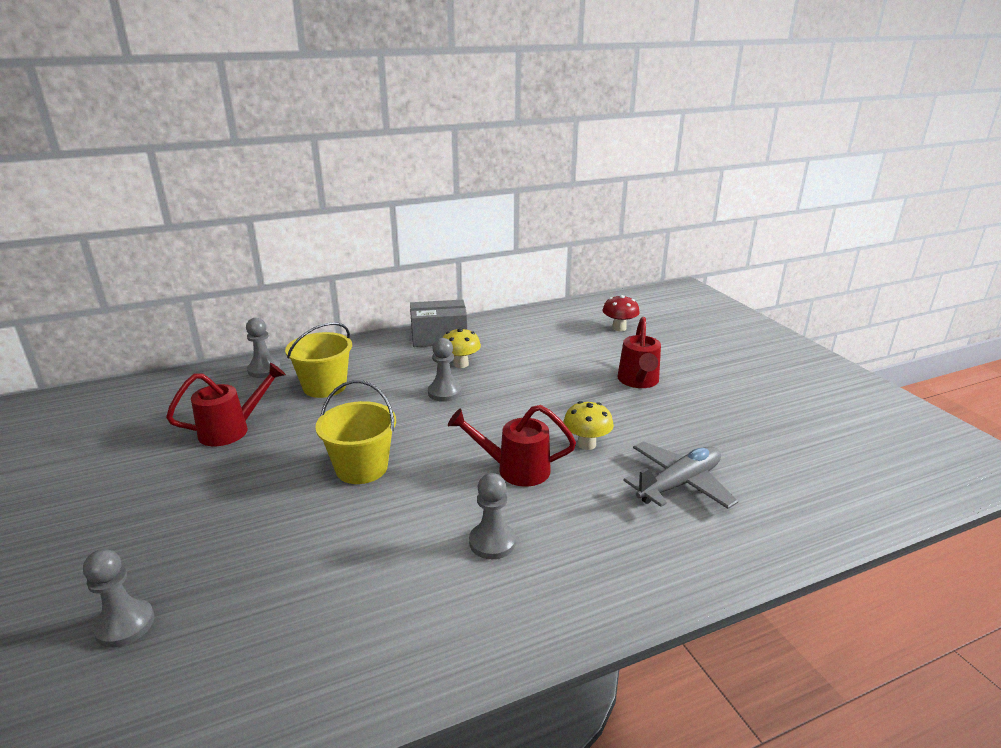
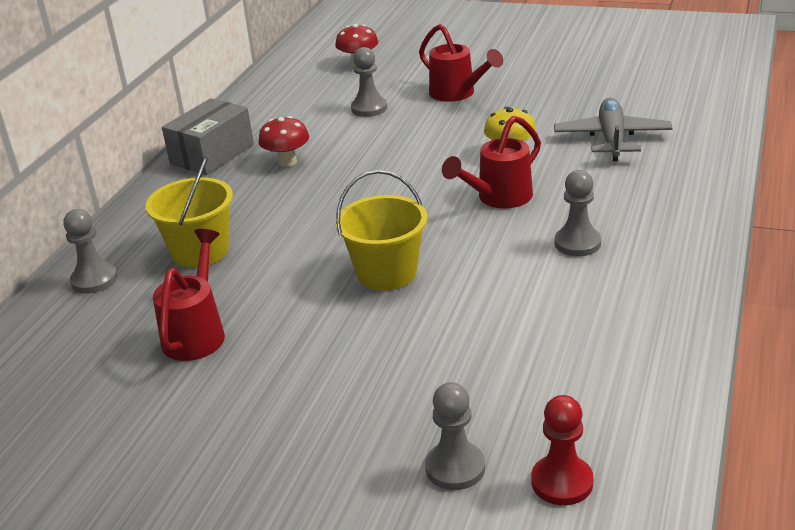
camera: 45 degrees left, 5 degrees up
grey pawn [428,338,462,402] -> grey pawn moved to [351,47,387,117]
yellow mushroom [442,328,481,368] -> red mushroom [258,116,309,167]
none -> red pawn [531,395,594,505]

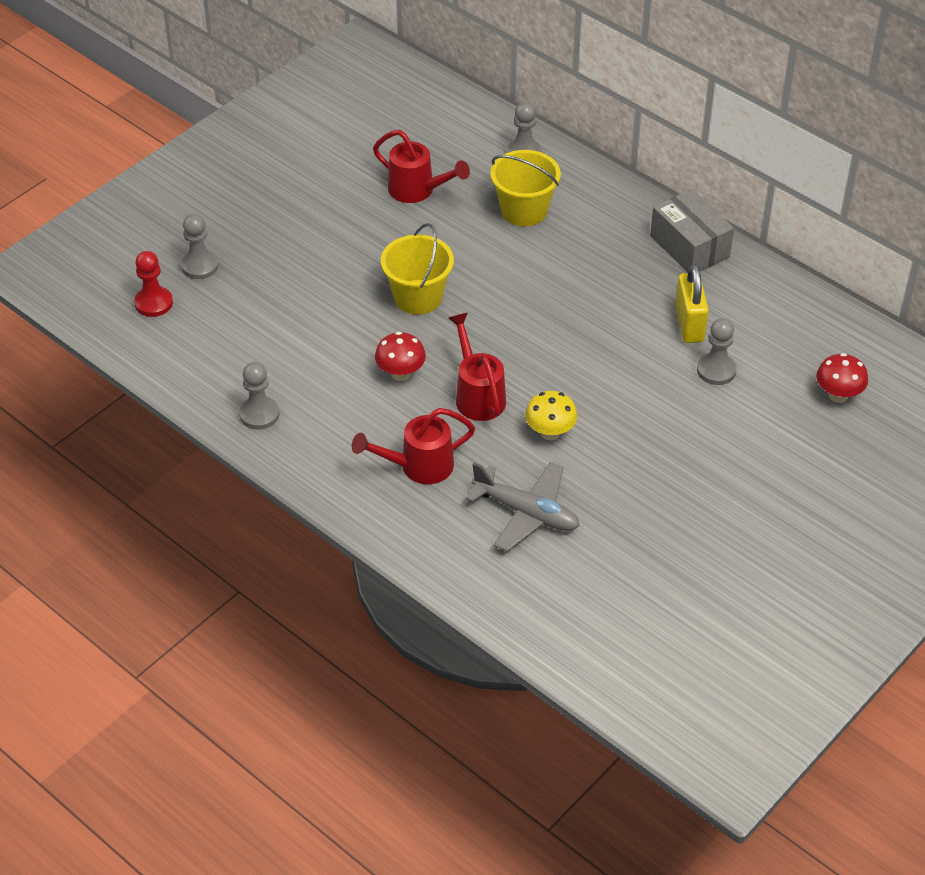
camera: 110 degrees right, 15 degrees up
red mushroom [258,116,309,167] -> red mushroom moved to [375,332,426,381]
red watering can [419,24,503,102] -> red watering can moved to [352,408,475,484]
grey pawn [555,170,601,256] -> grey pawn moved to [239,362,280,430]
none -> yellow padlock [675,264,709,343]

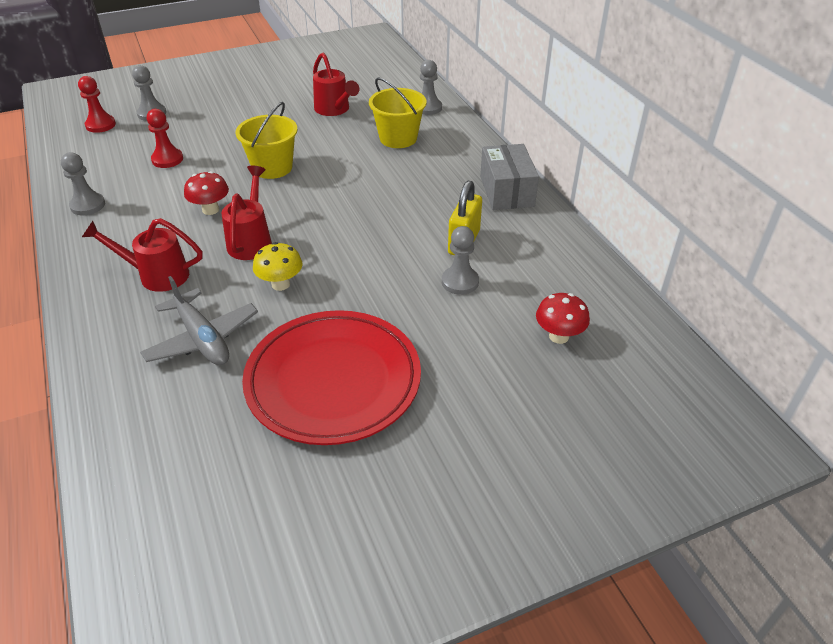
camera: 25 degrees right, 5 degrees down
none -> red pawn [147,109,183,168]
none -> red plate [242,310,421,445]

